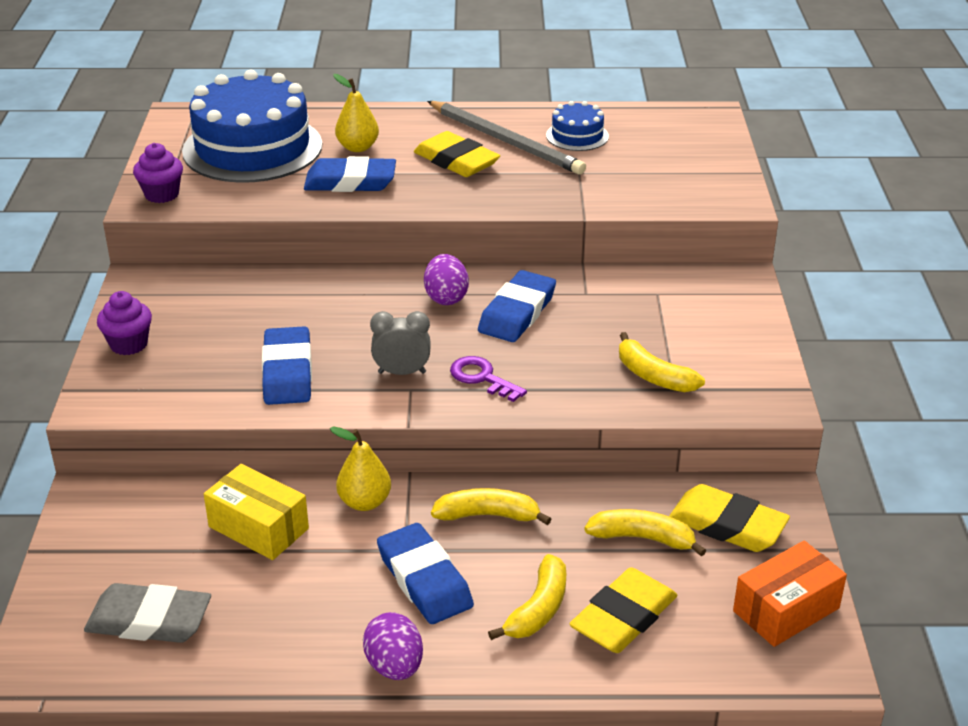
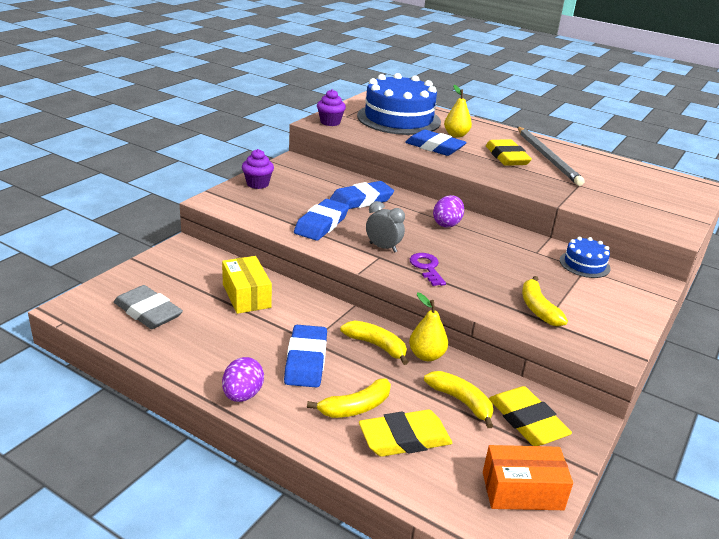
camera: 30 degrees right, 5 degrees down
yellow pear [330,427,391,511] -> yellow pear moved to [409,293,448,361]
blue eraser [478,270,556,342] -> blue eraser moved to [330,181,394,209]
blue cake [546,101,609,151] -> blue cake moved to [560,237,610,278]

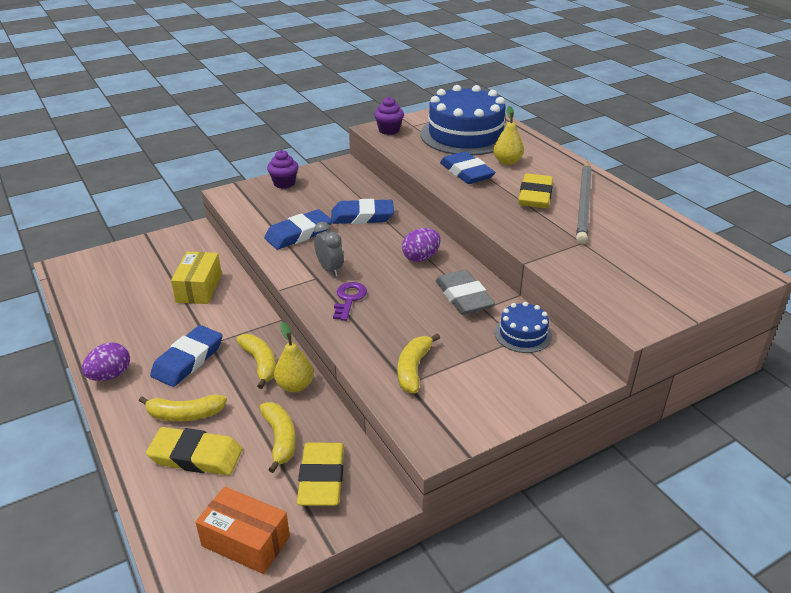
camera: 30 degrees right, 5 degrees up
grey eraser [114,285,183,329] -> grey eraser moved to [435,270,495,315]

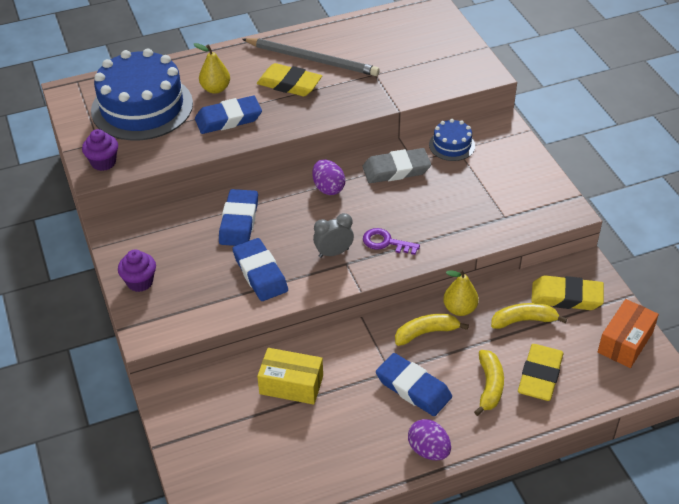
camera: 80 degrees left, 10 degrees up
yellow banana [398,333,440,393] -> none

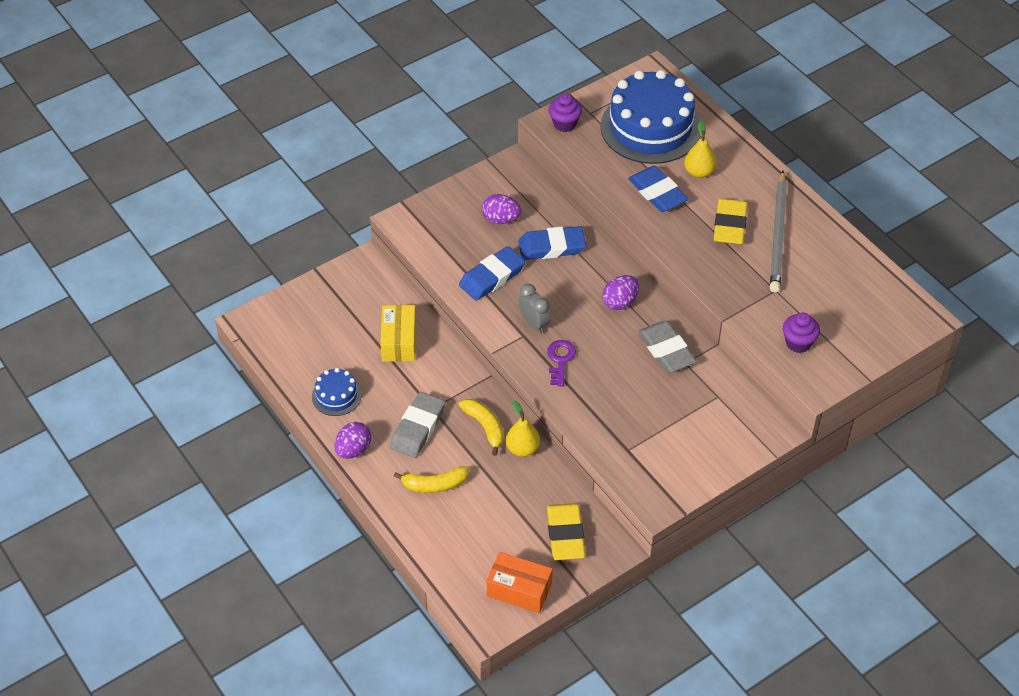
camera: 75 degrees right, 5 degrees up
purple cupcake [118,249,156,292] -> purple cupcake moved to [783,313,820,353]
blue eraser [376,353,452,416] -> grey eraser [390,392,445,458]
blue cake [429,119,475,161] -> blue cake moved to [312,368,362,416]
yellow banana [491,303,567,329] -> none
yellow eraser [518,344,564,401] -> none
none -> purple egg [482,194,521,224]

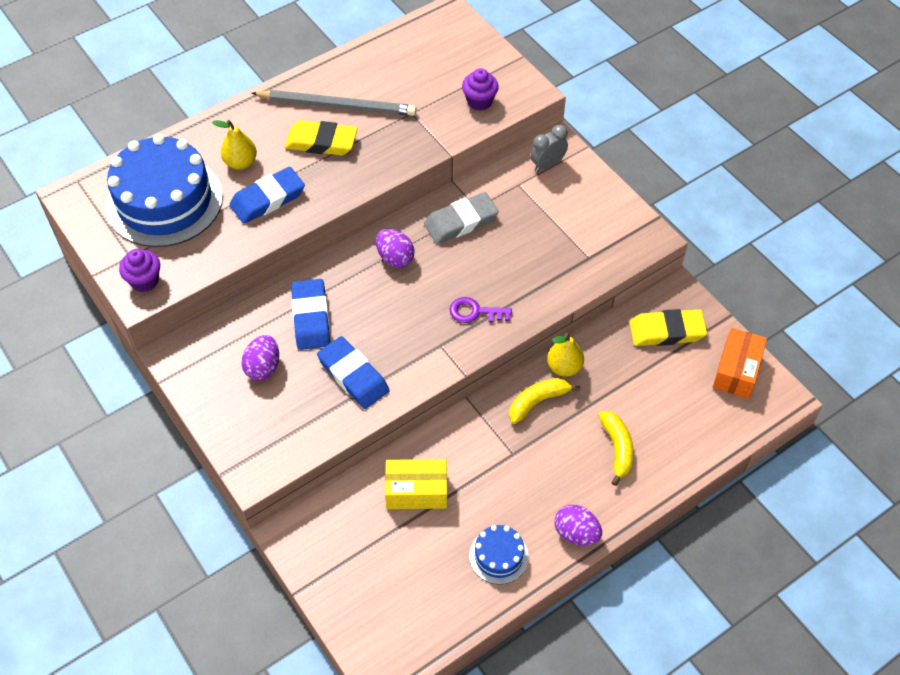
camera: 90 degrees left, 5 degrees up
grey eraser [390,392,445,458] -> none
grey clock [518,284,551,333] -> grey clock moved to [530,125,568,172]

